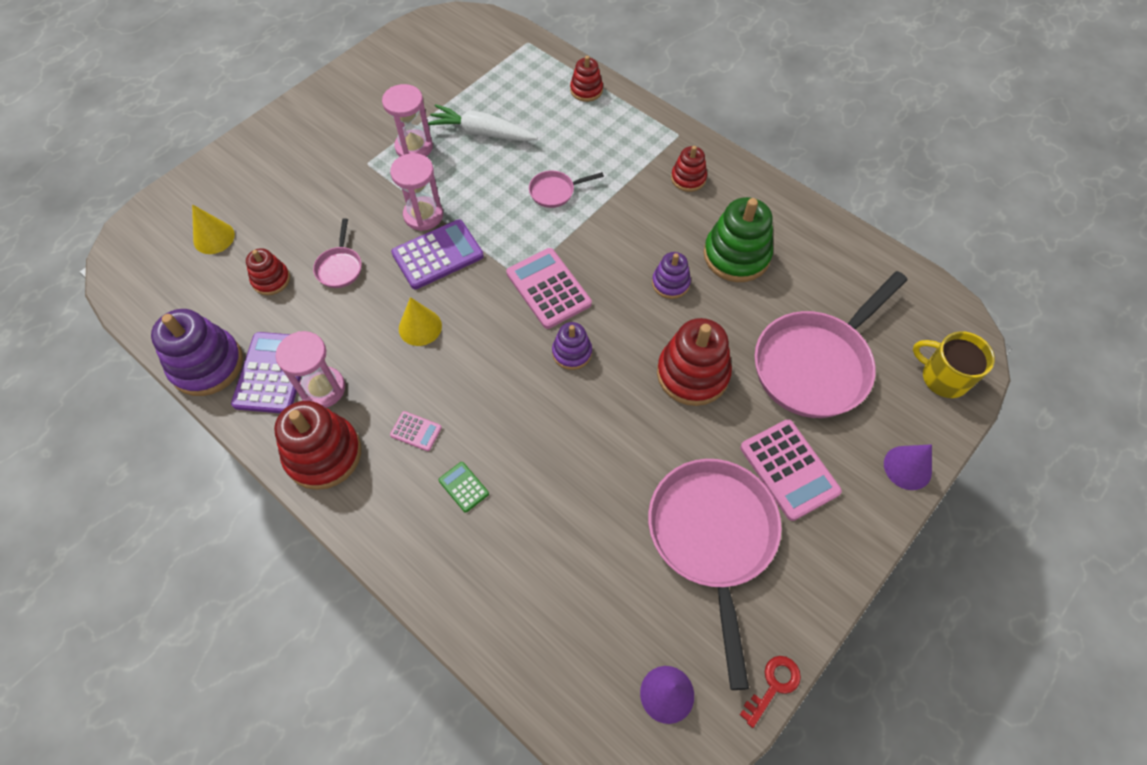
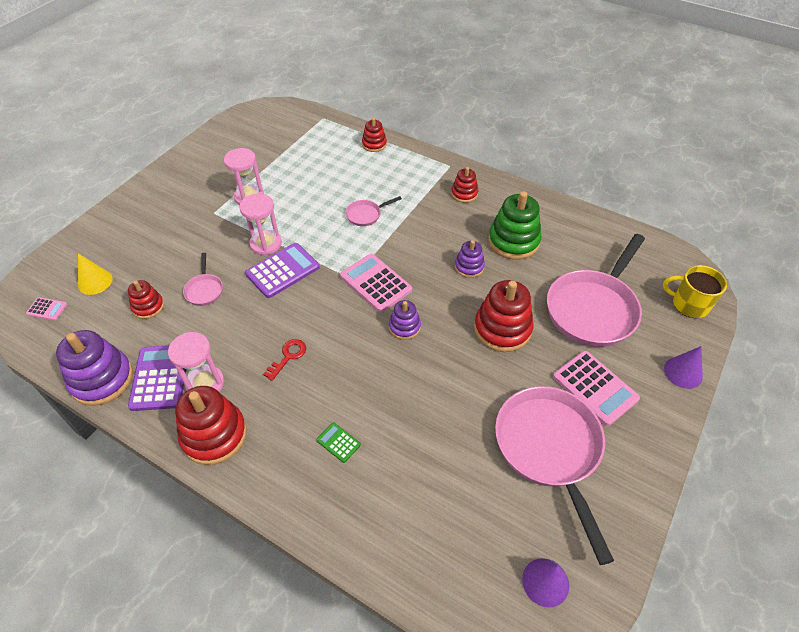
camera: 10 degrees left, 10 degrees down
pink calculator [390,411,442,451] -> pink calculator moved to [26,297,67,320]
yellow cone [399,297,442,346] -> none
white carrot [428,104,538,142] -> none
red key [740,656,801,728] -> red key moved to [263,339,306,381]

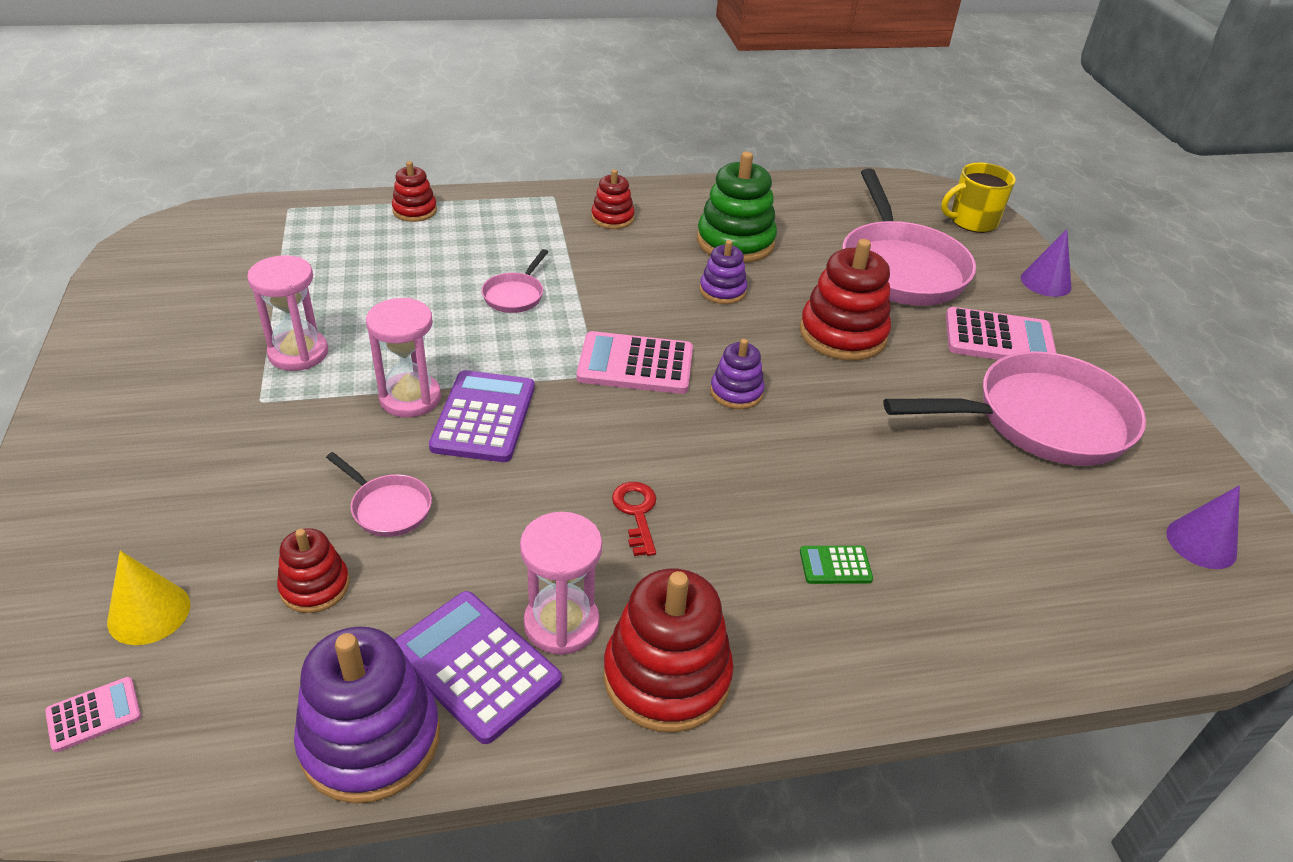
camera: 45 degrees left, 10 degrees down
pink pan [495,386,614,565] -> pink pan turned 135 degrees clockwise [883,351,1146,466]

